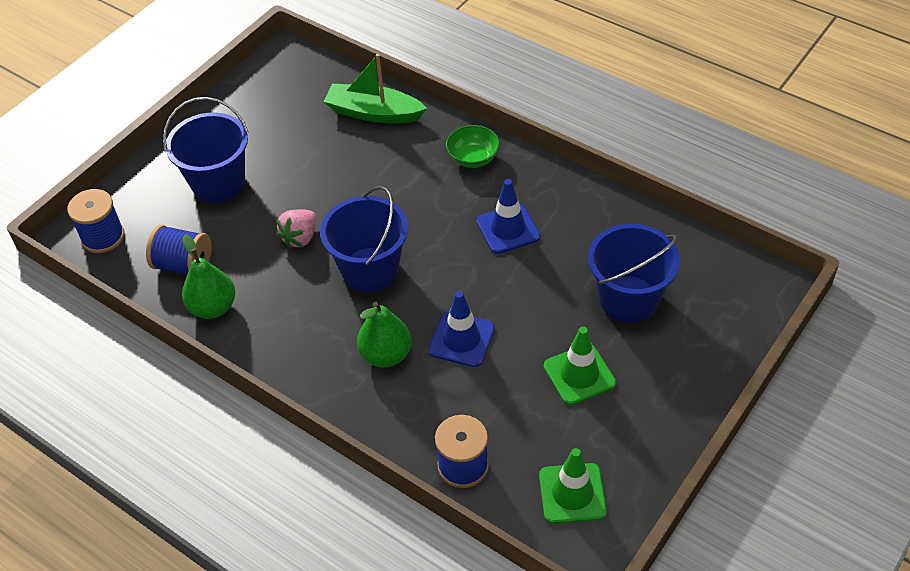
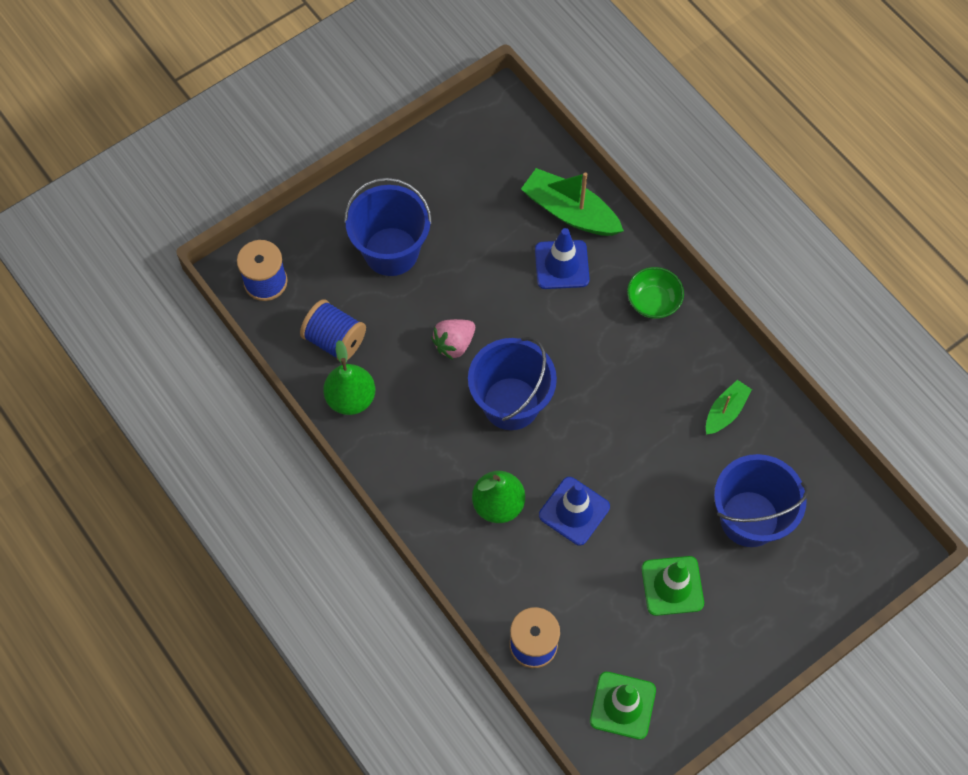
camera: 15 degrees right, 15 degrees up
blue traffic cone [476,179,540,254] -> blue traffic cone moved to [535,228,590,289]
none -> green boat [706,380,752,435]

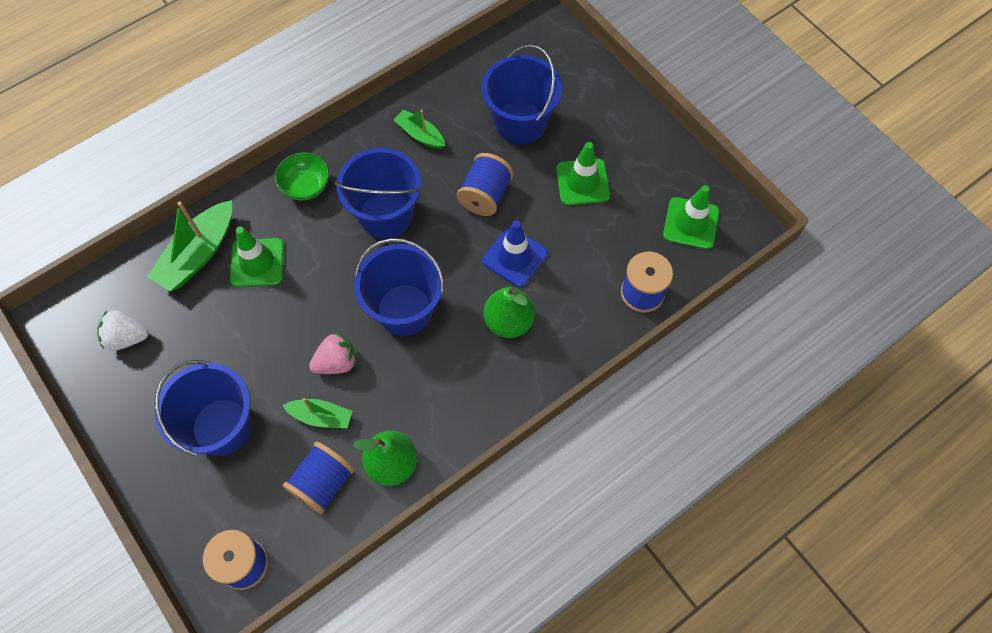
camera: 90 degrees left, 0 degrees up
pink strawberry [431,319,475,360] -> pink strawberry turned 75 degrees counterclockwise [309,332,357,374]
blue traffic cone [535,228,590,289] -> green traffic cone [230,227,284,287]
none -> white strawberry [97,310,149,351]
none -> green boat [282,398,352,428]
none -> blue bucket [334,148,423,239]
none -> blue spool [457,153,514,216]

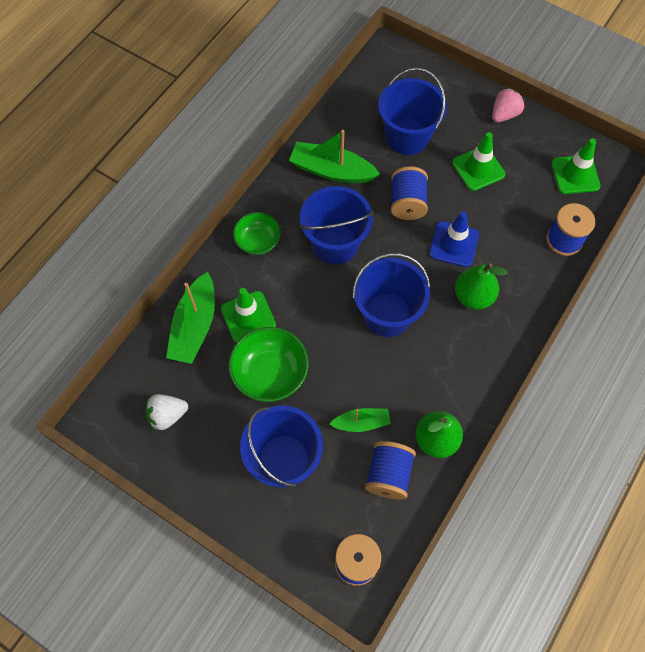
camera: 20 degrees left, 0 degrees up
pink strawberry [309,332,357,374] -> pink strawberry moved to [492,87,525,122]
green boat [393,109,445,149] -> green boat [289,130,380,183], size x1.72
none -> green bowl [229,327,309,402]

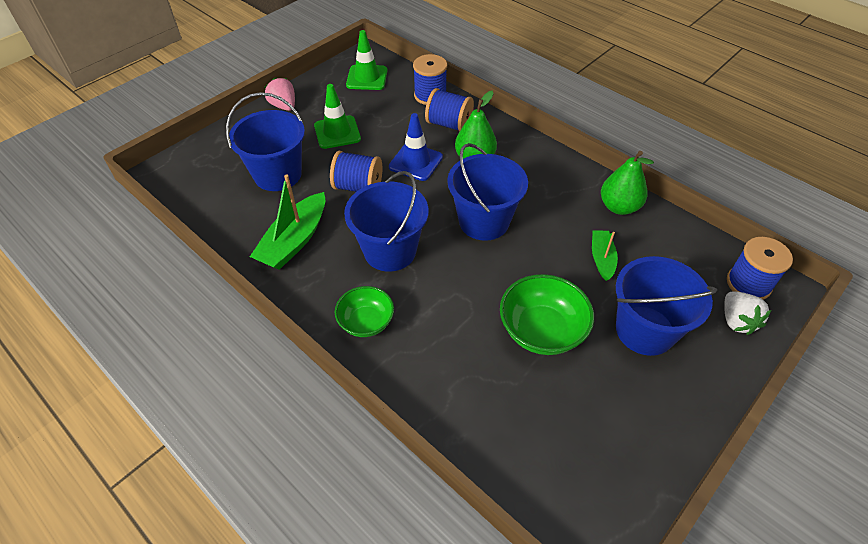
camera: 80 degrees left, 15 degrees down
white strawberry [146,394,188,431] -> white strawberry moved to [724,291,771,335]
green boat [166,272,215,364] -> none
green traffic cone [221,288,276,343] -> none
blue spool [365,441,416,500] -> blue spool moved to [425,88,474,131]

